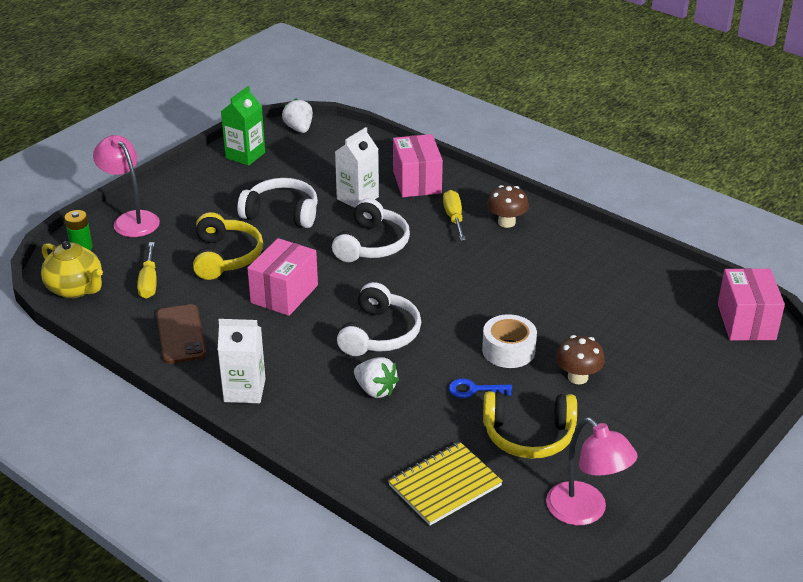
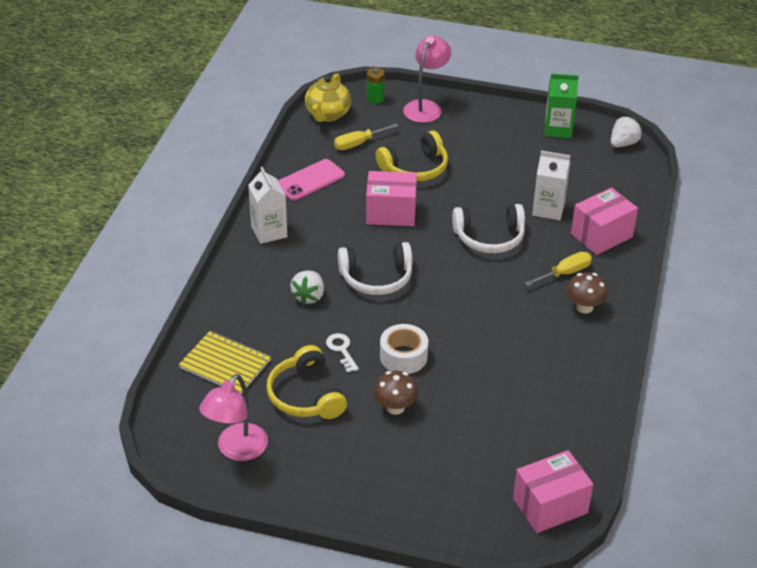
camera: 65 degrees right, 5 degrees up
brown phone [156,304,206,364] -> pink phone [278,159,345,201]
white headphones [237,178,318,228] -> none
blue key [449,378,512,398] -> white key [326,333,359,373]

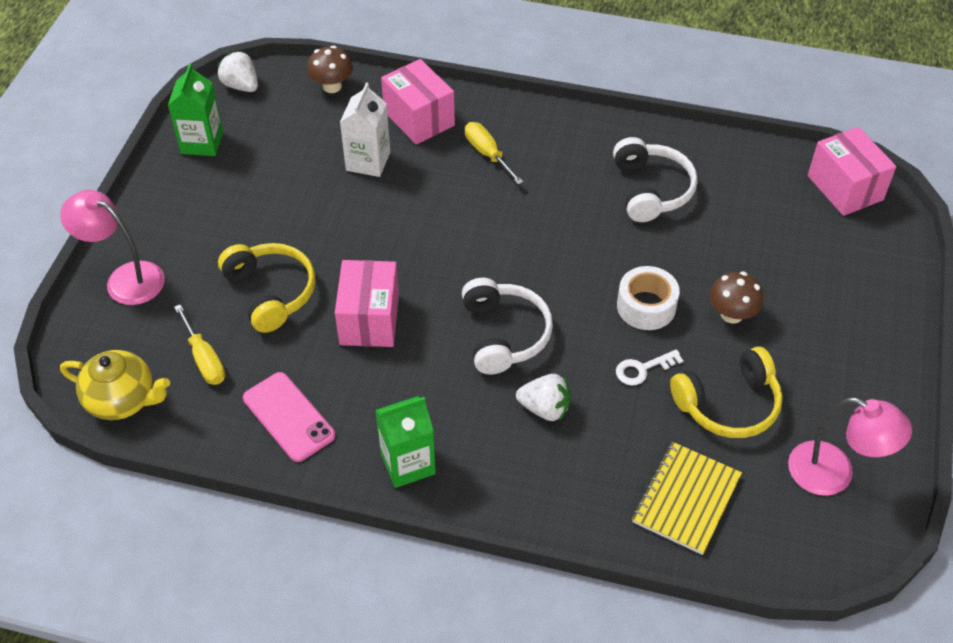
camera: 90 degrees left, 10 degrees up
white carton [248,167,287,244] -> green carton [375,396,436,488]
green battery [367,67,385,103] -> none
white headphones [452,204,525,253] -> white headphones moved to [613,137,698,222]
brown mushroom [566,272,608,314] -> brown mushroom moved to [307,46,353,93]

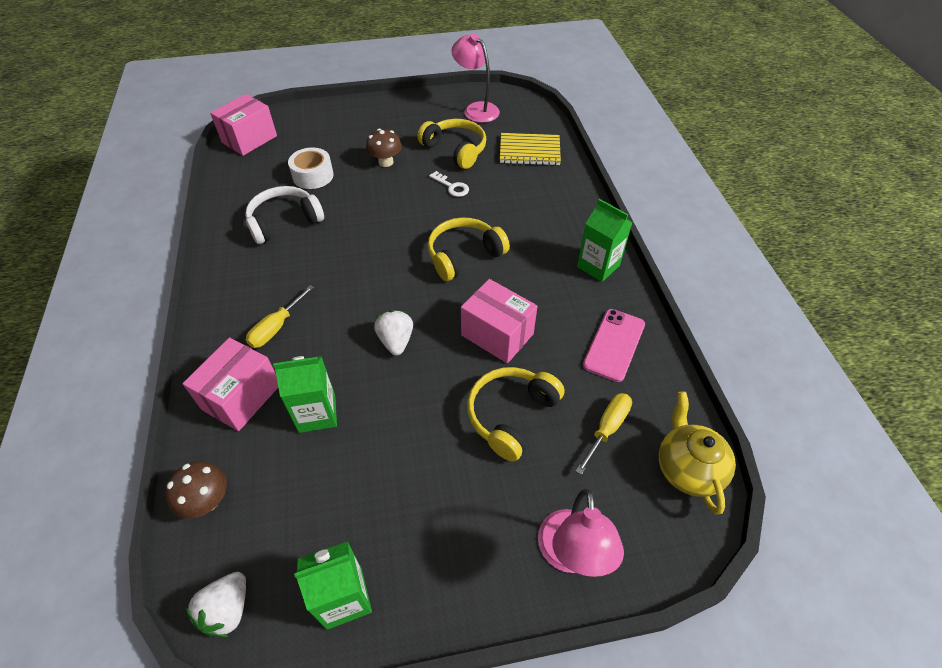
camera: 115 degrees left, 0 degrees up
pink box [335,260,399,347] -> pink box turned 60 degrees clockwise [461,279,538,363]
white carton [340,82,390,177] -> green carton [273,356,337,433]
white headphones [462,278,553,375] -> yellow headphones [427,217,510,281]
white strawberry [516,374,571,421] -> white strawberry moved to [374,310,413,356]
white tape [617,266,680,330] -> white tape moved to [288,148,334,189]
pink lamp [788,397,912,496] -> pink lamp turned 45 degrees counterclockwise [451,34,500,123]

